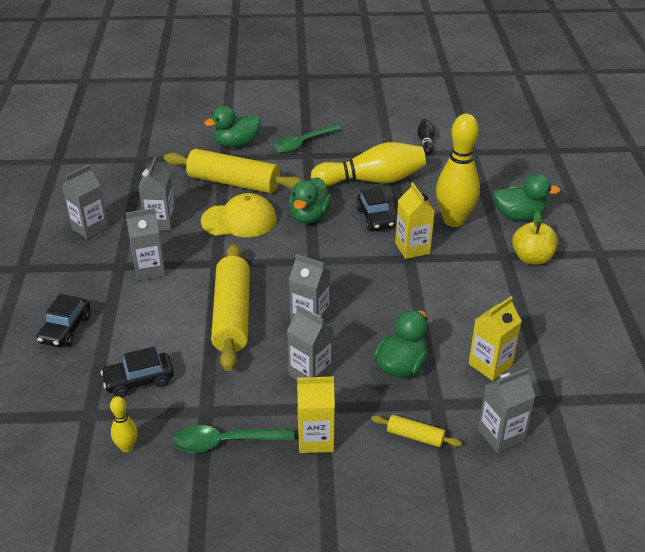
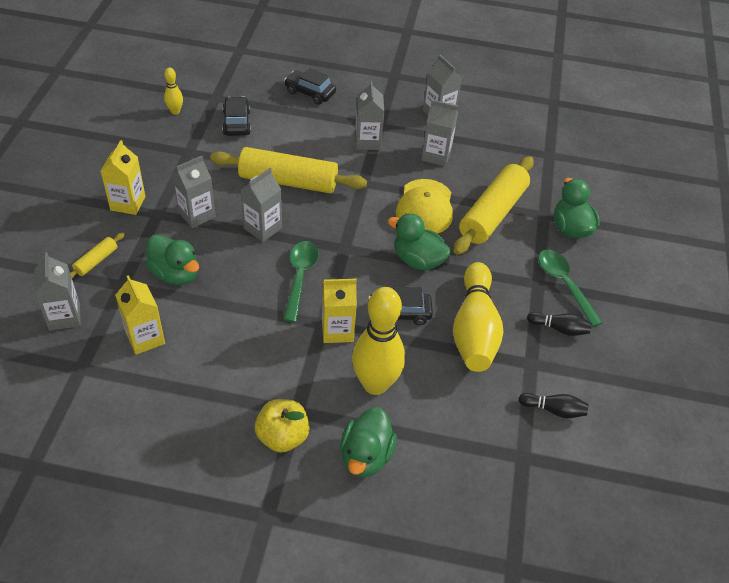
camera: 100 degrees right, 10 degrees up
green spoon [173,425,295,453] -> green spoon moved to [283,241,318,322]
none -> black bowling pin [527,312,592,336]

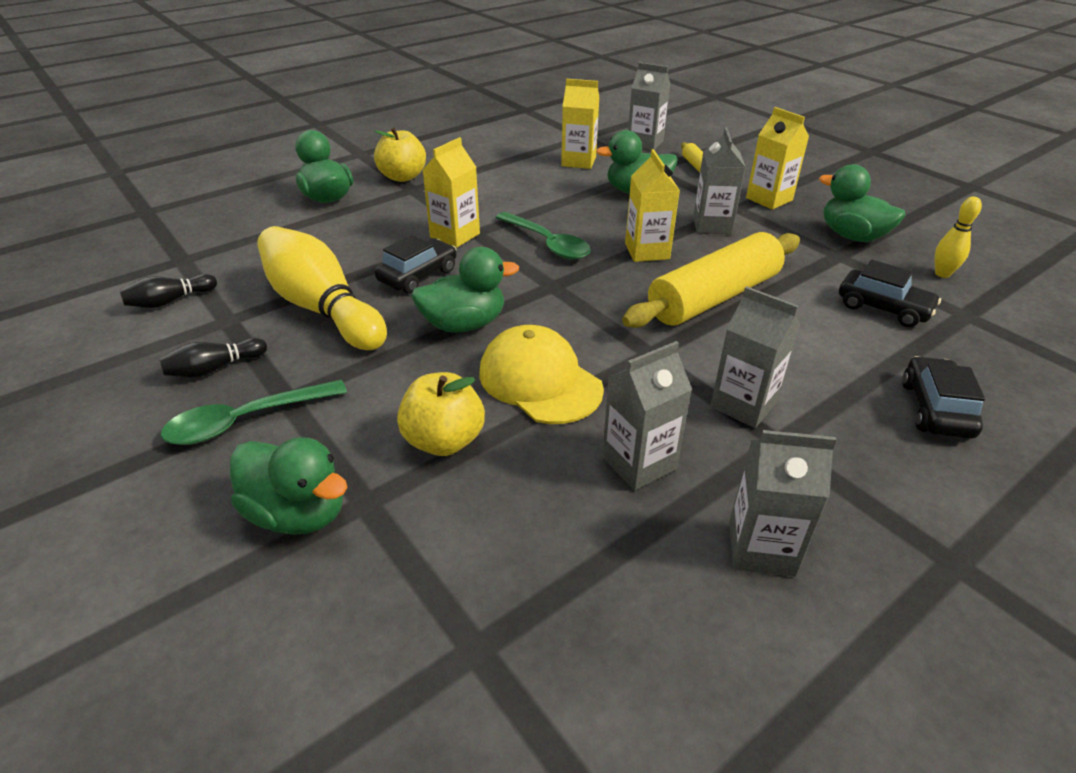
camera: 135 degrees right, 10 degrees down
grey carton [241,168,282,242] -> yellow carton [625,149,680,262]
black car [284,68,336,105] -> black car turned 60 degrees counterclockwise [902,356,985,439]
yellow bowling pin [352,287,405,395] -> none
yellow rolling pin [454,156,534,255] -> yellow apple [397,372,485,456]
green spoon [538,249,603,327] -> green spoon turned 135 degrees clockwise [161,380,347,445]
none -> green duck [819,164,905,242]

